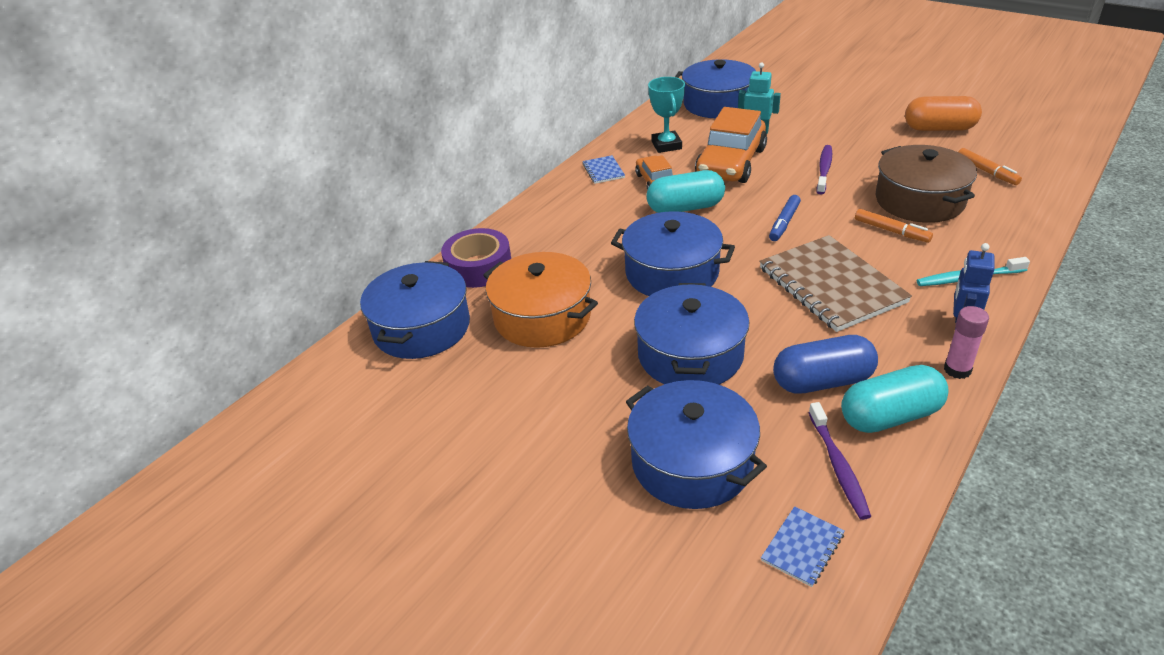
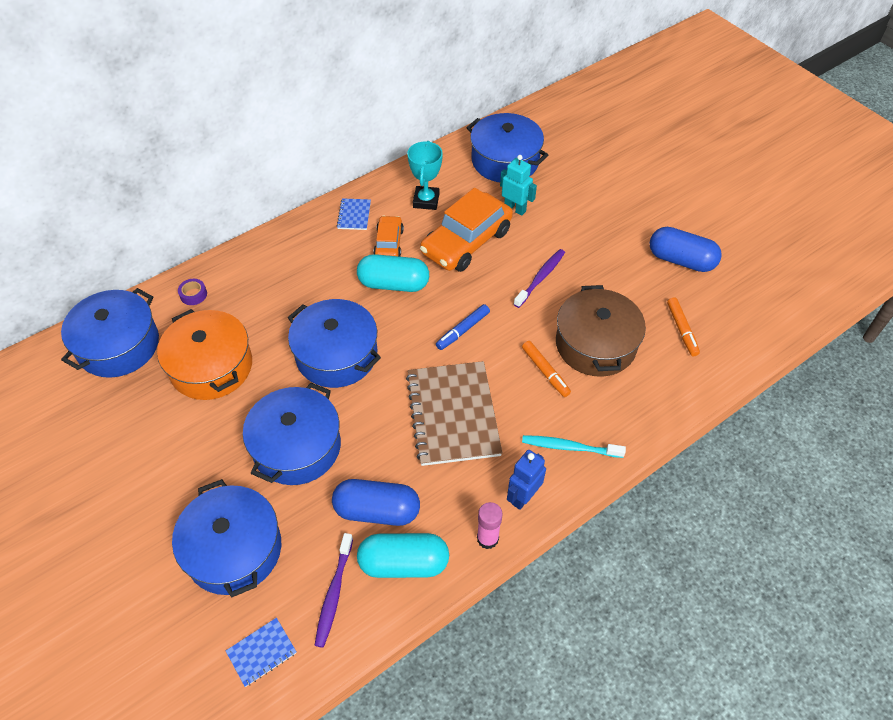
camera: 15 degrees right, 15 degrees up
purple tape [441,228,511,288] -> purple tape [178,279,207,305], size x0.46
orange capsule [905,96,982,131] -> blue capsule [650,227,722,272]

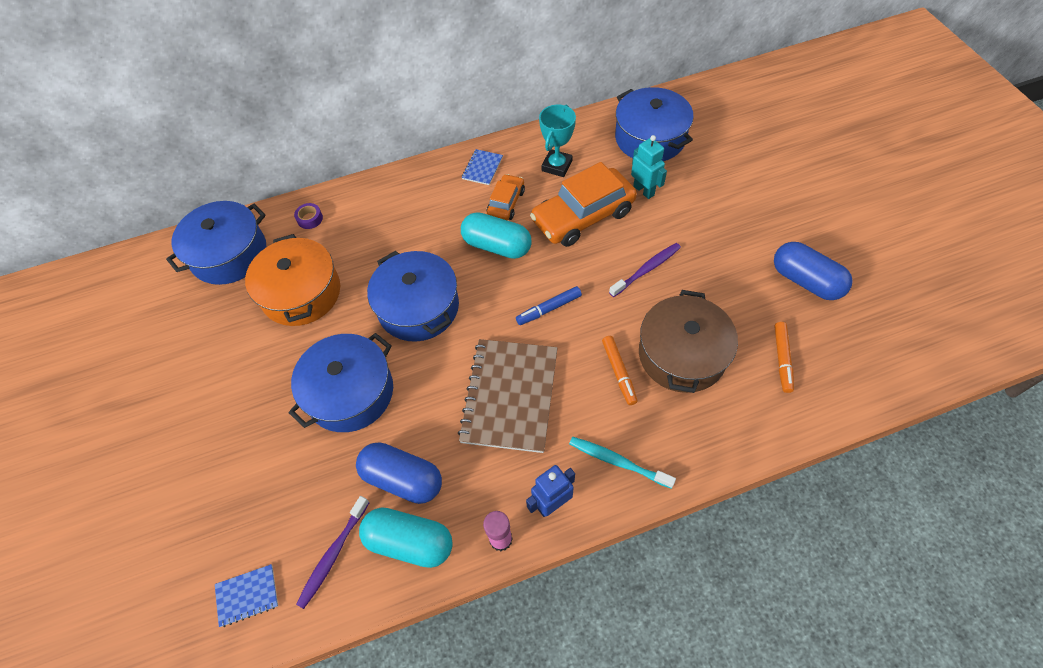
camera: 20 degrees right, 5 degrees up
blue pot [172,479,281,597] -> none

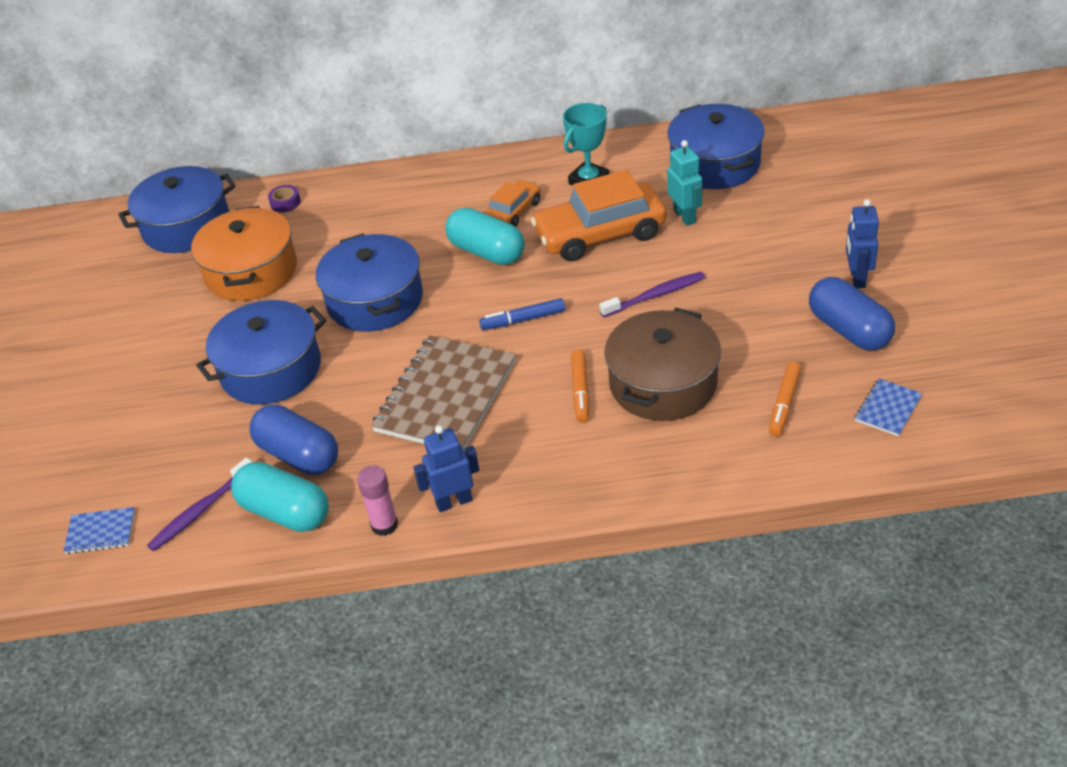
camera: 15 degrees right, 15 degrees down
blue notebook [462,149,503,185] -> blue notebook moved to [855,378,923,436]
turquoise toothbrush [569,437,676,488] -> none
none -> blue robot [846,199,879,288]

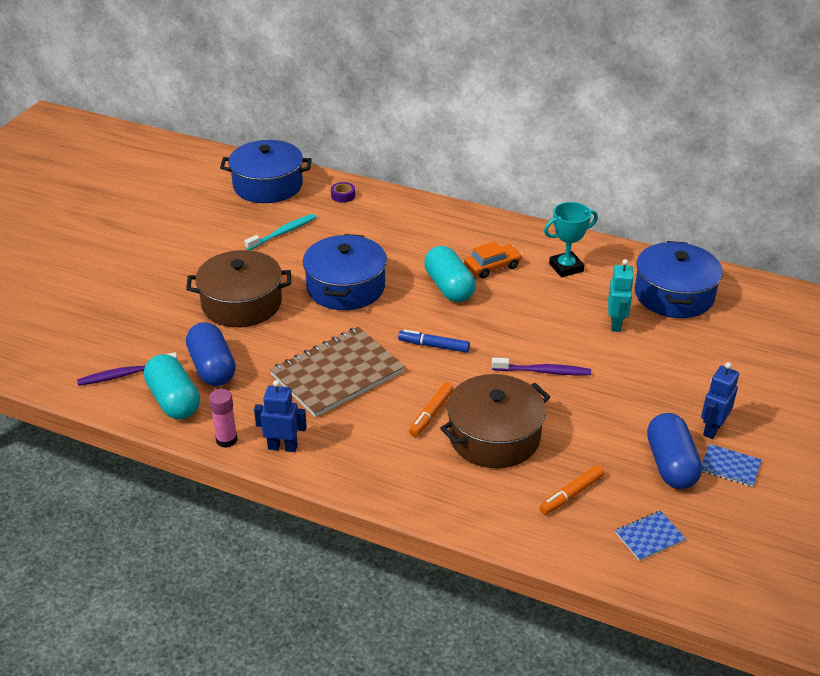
camera: 25 degrees right, 5 degrees down
blue notebook [63,507,135,554] -> blue notebook moved to [702,444,762,487]
orange pot [191,206,297,301] -> turquoise toothbrush [244,214,317,250]
blue pot [196,300,326,405] -> brown pot [186,250,291,327]
orange car [531,170,667,262] -> none

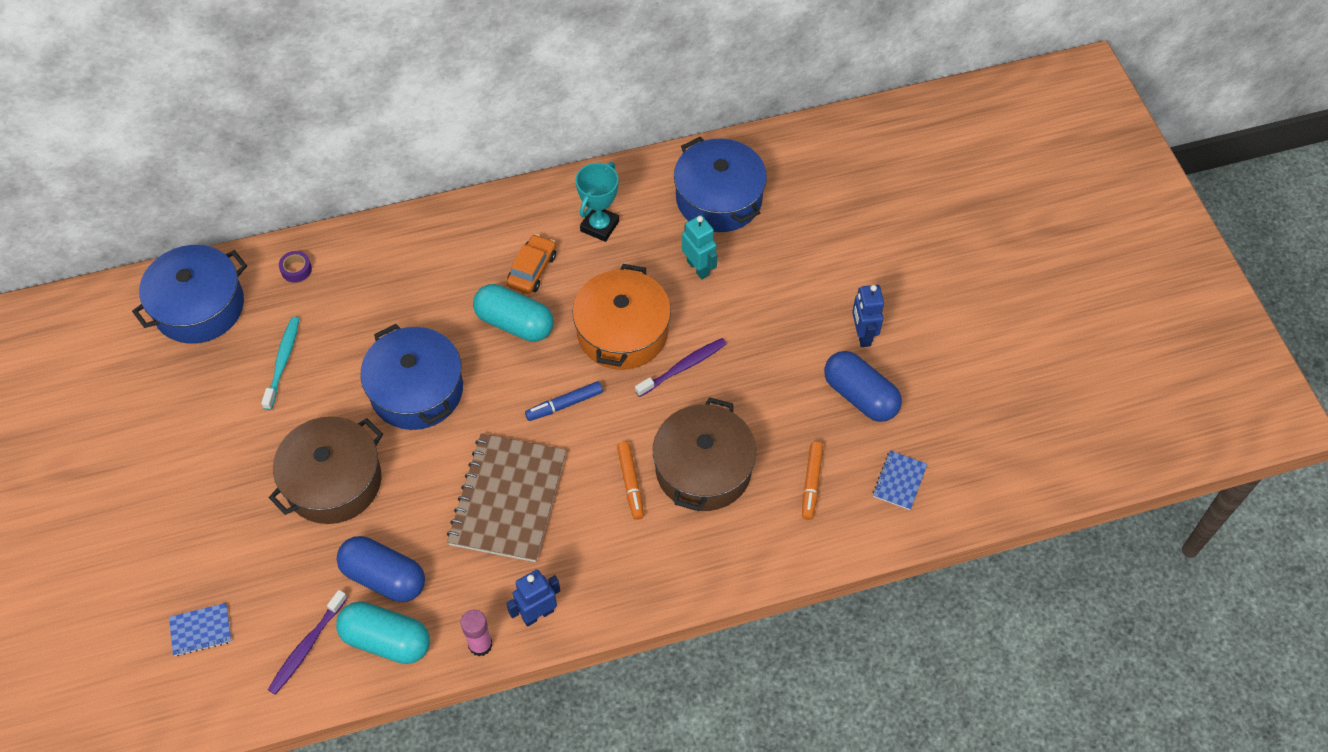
camera: 40 degrees left, 20 degrees up
blue notebook [702,444,762,487] -> blue notebook moved to [169,603,232,656]
none -> orange pot [573,264,671,370]

